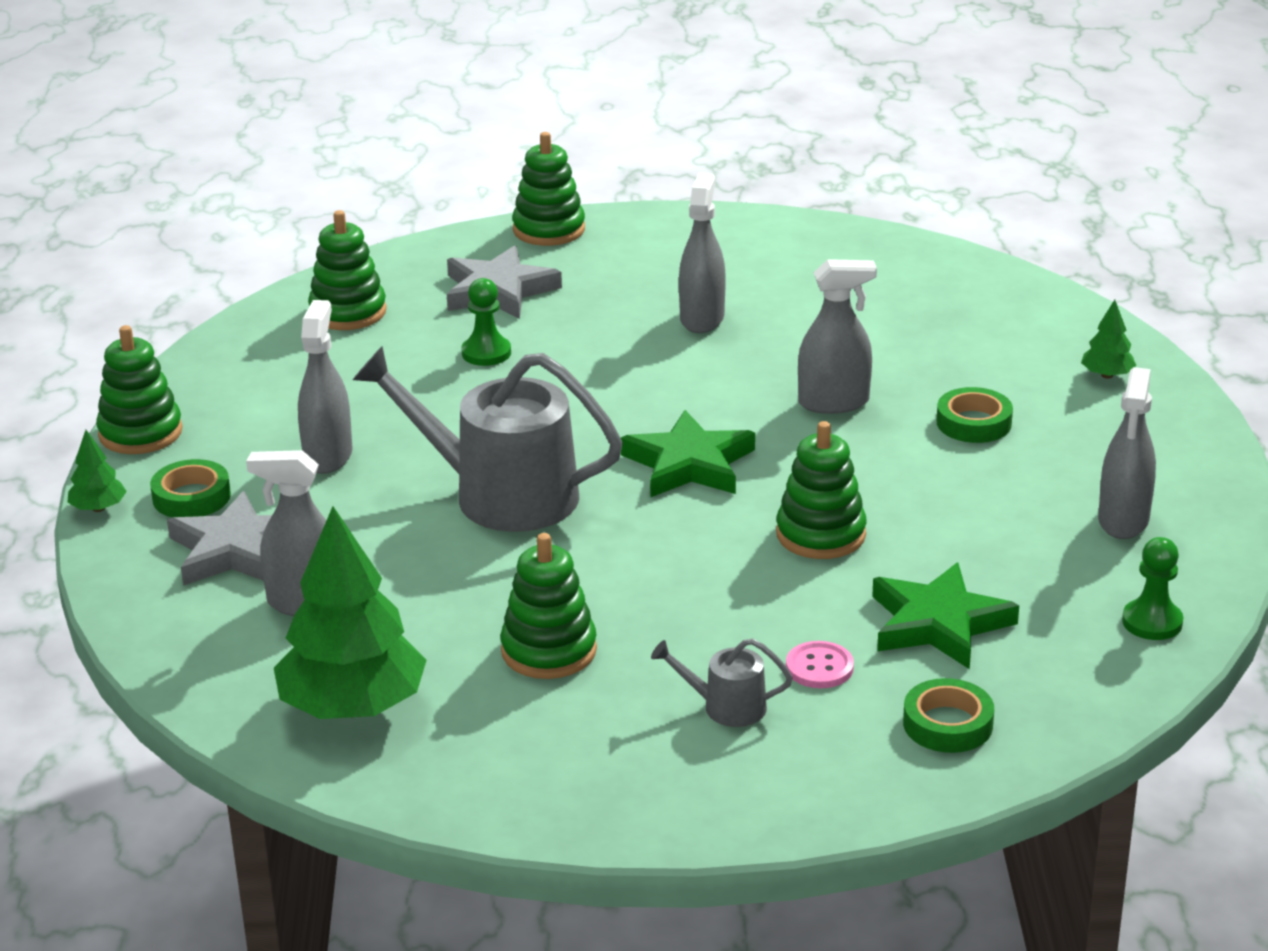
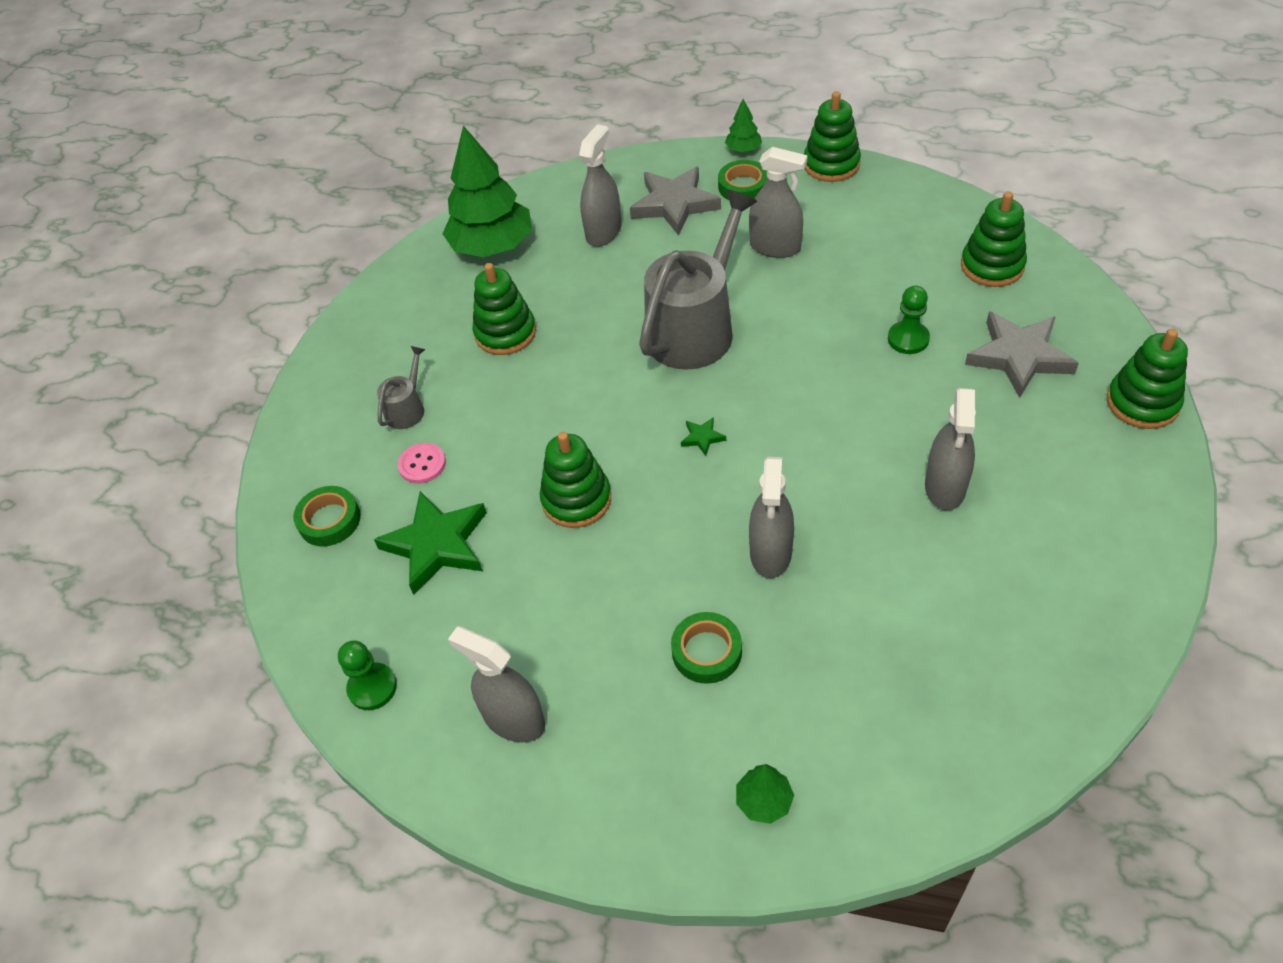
camera: 110 degrees right, 20 degrees up
green star [621,410,755,497] -> green star [681,417,726,456], size x0.42
grey spray bottle [679,173,726,333] -> grey spray bottle turned 75 degrees clockwise [925,388,976,510]

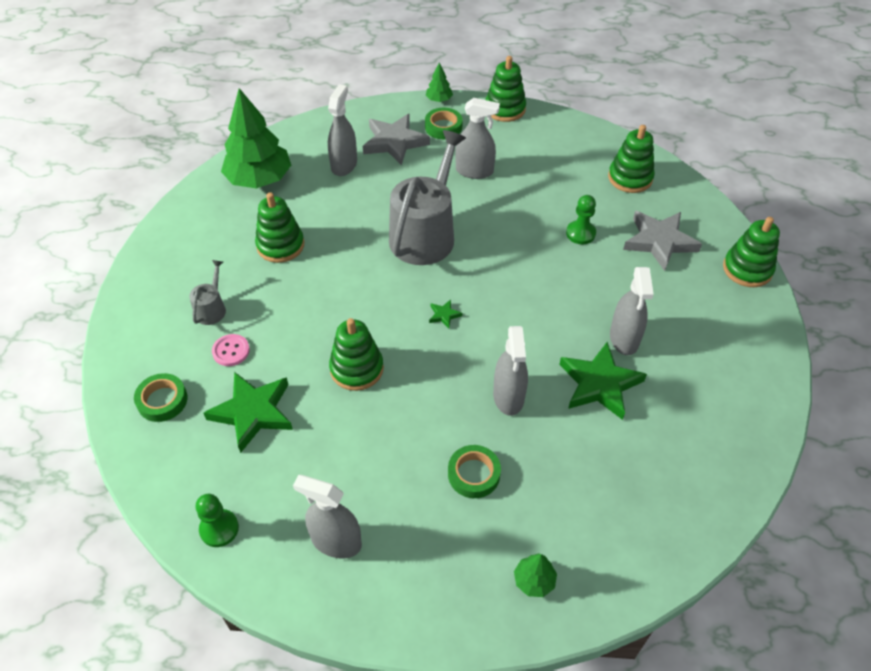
camera: 15 degrees left, 0 degrees up
none -> green star [559,342,647,420]

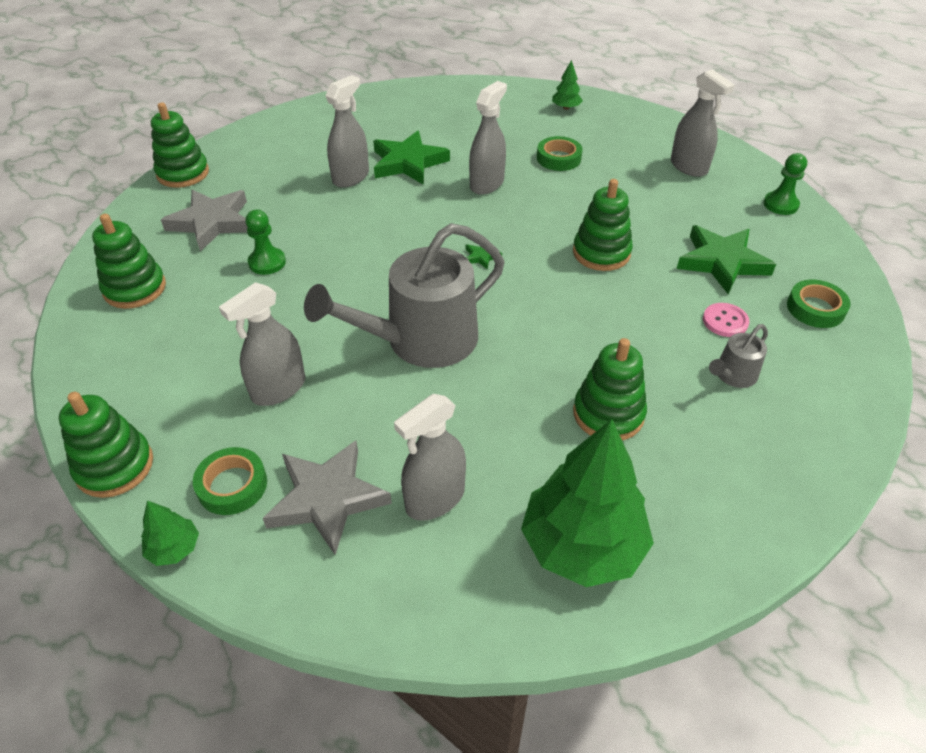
camera: 145 degrees left, 5 degrees down
grey spray bottle [455,98,500,179] -> grey spray bottle turned 90 degrees counterclockwise [219,282,305,406]

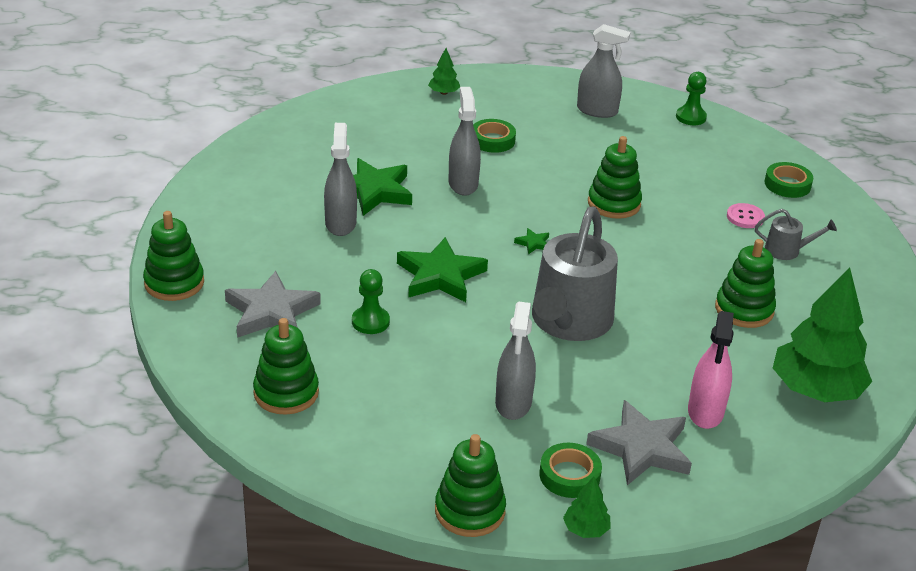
camera: 40 degrees left, 10 degrees down
grey spray bottle [394,394,466,521] -> pink spray bottle [688,311,734,429]
green star [677,225,776,294] -> green star moved to [397,237,488,302]
grey watering can [709,324,768,388] -> grey watering can turned 90 degrees counterclockwise [755,209,837,260]

